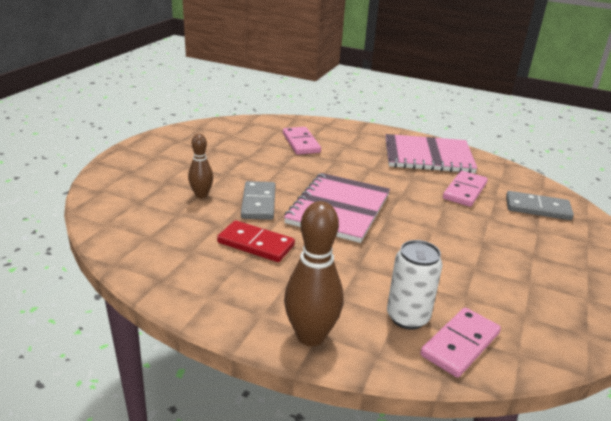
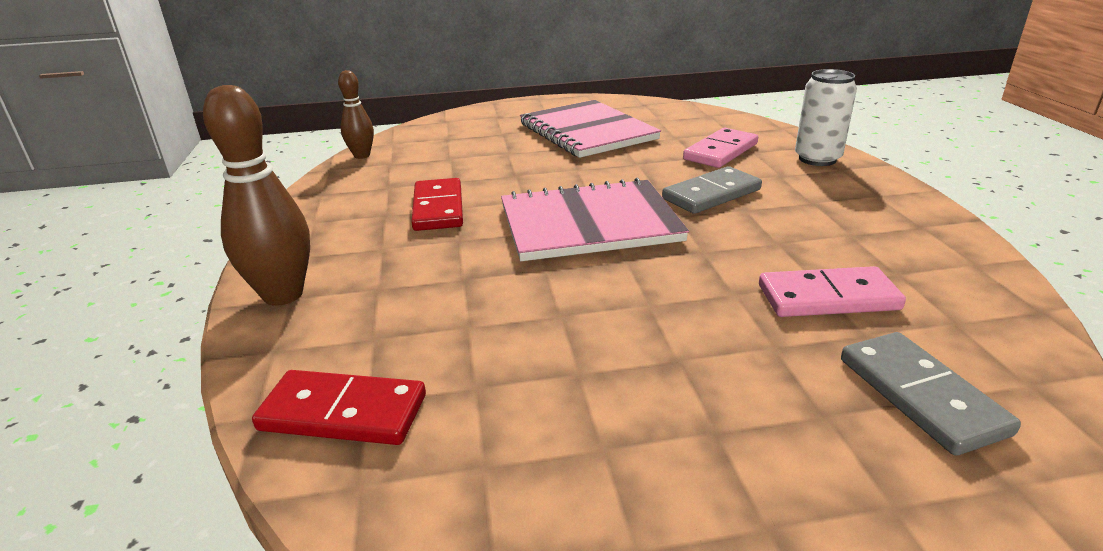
camera: 60 degrees right, 0 degrees up
brown bowling pin [188,134,213,198] -> brown bowling pin moved to [338,70,374,159]
grey domino [241,181,276,220] -> grey domino moved to [662,166,762,214]
pink notebook [386,134,478,173] -> pink notebook moved to [520,100,661,158]
white can [387,240,443,330] -> white can moved to [795,69,857,166]
pink domino [420,307,501,378] -> red domino [252,370,426,445]

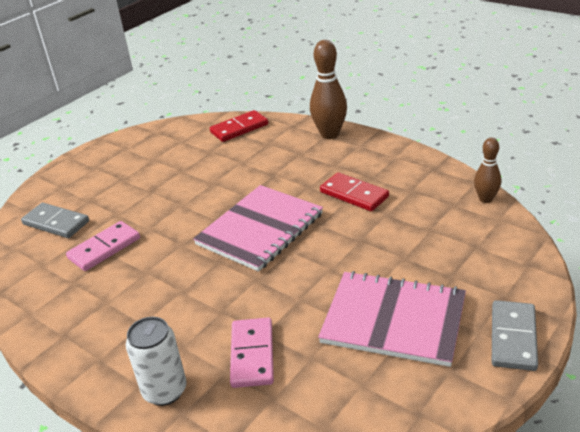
camera: 140 degrees right, 5 degrees up
grey domino [662,166,762,214] -> grey domino moved to [492,300,538,371]

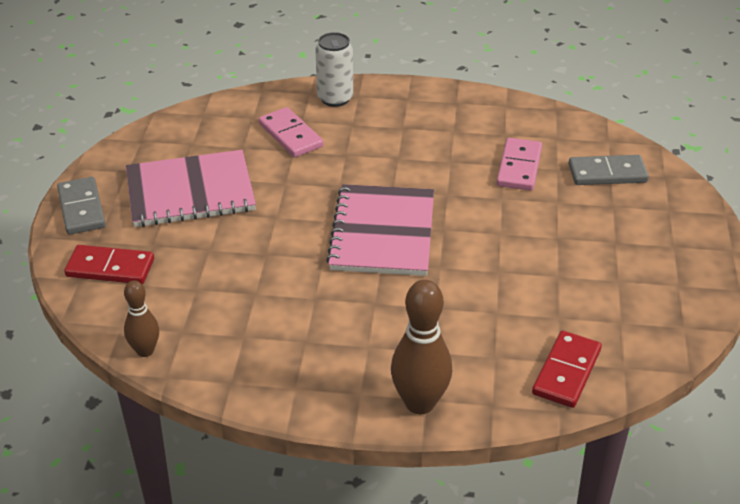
camera: 145 degrees right, 5 degrees up
red domino [320,172,389,211] -> red domino moved to [64,245,154,284]

